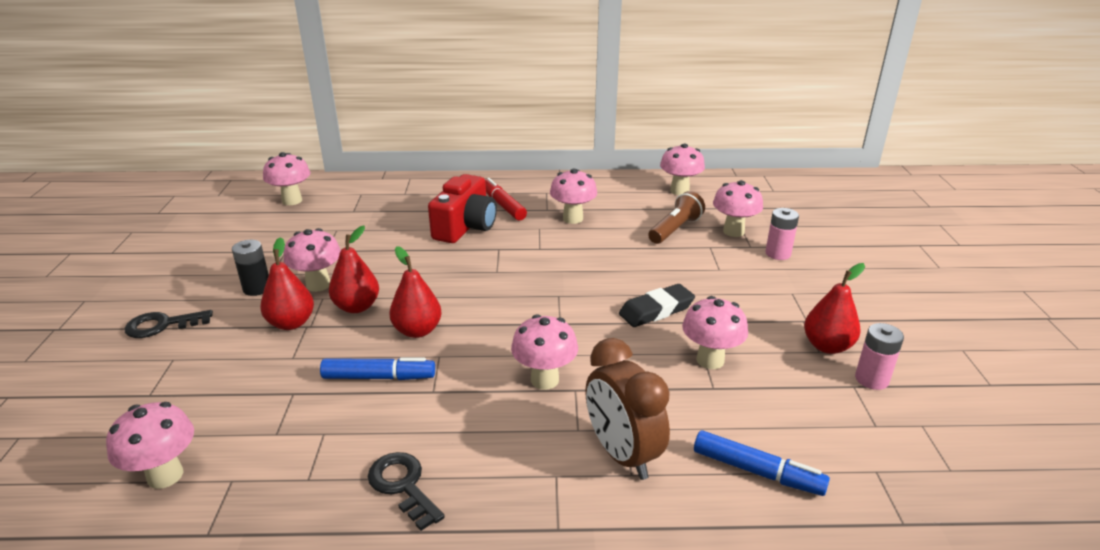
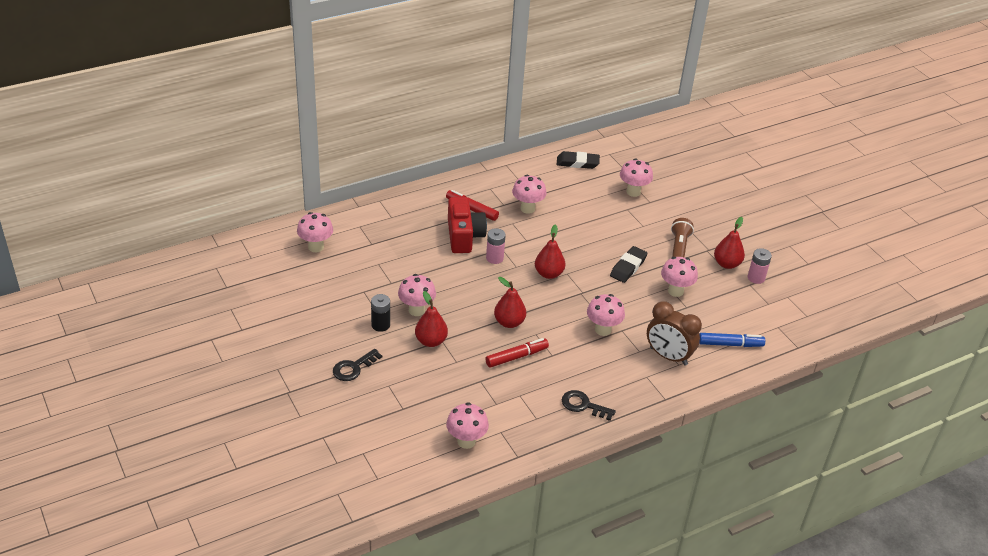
camera: 30 degrees left, 10 degrees up
blue marker [320,357,435,380] -> red marker [485,338,549,368]
red pear [329,225,379,313] -> red pear moved to [535,225,565,279]
brown flashlight [648,191,705,244] -> brown flashlight moved to [671,218,694,258]
pink mushroom [660,143,705,195] -> black eraser [557,151,600,169]
pink battery [765,208,799,260] -> pink battery moved to [486,228,506,264]

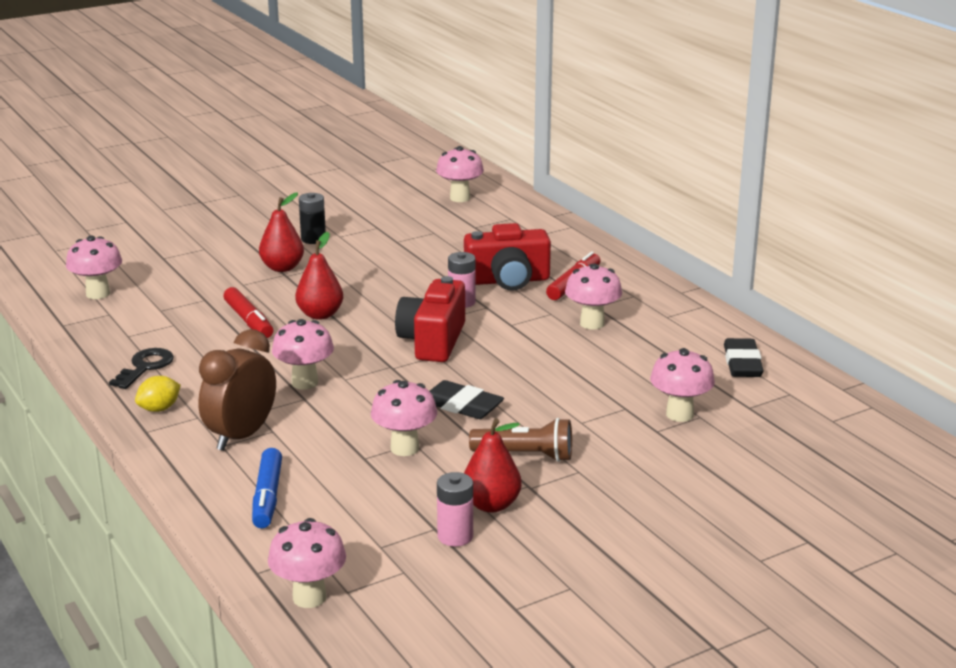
camera: 90 degrees right, 15 degrees down
black key [333,349,382,381] -> none
pink mushroom [398,274,436,316] -> pink mushroom moved to [268,518,346,608]
red pear [535,225,565,279] -> red camera [395,276,465,362]
none -> yellow lemon [135,376,181,412]

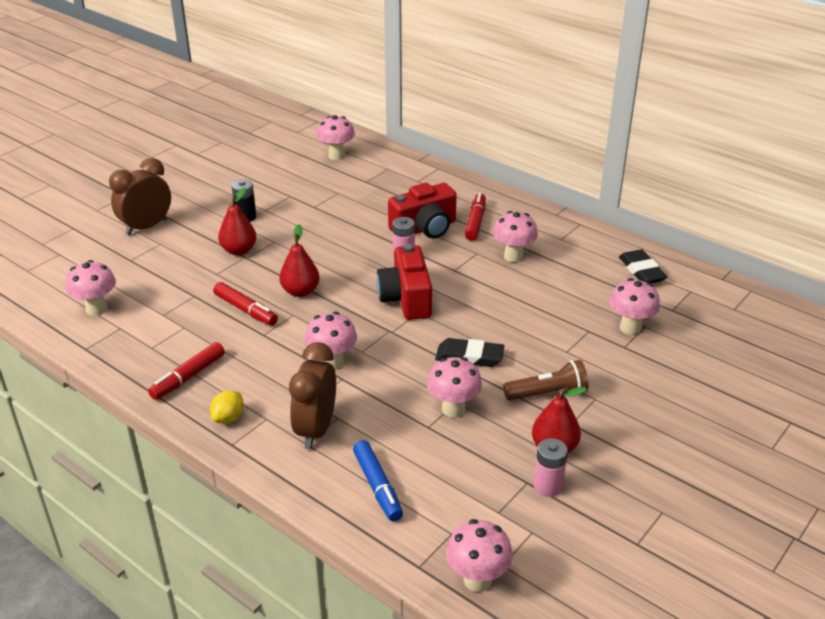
camera: 20 degrees left, 10 degrees up
black key [109,348,174,389] -> red marker [148,342,225,400]
none -> brown clock [109,158,171,236]

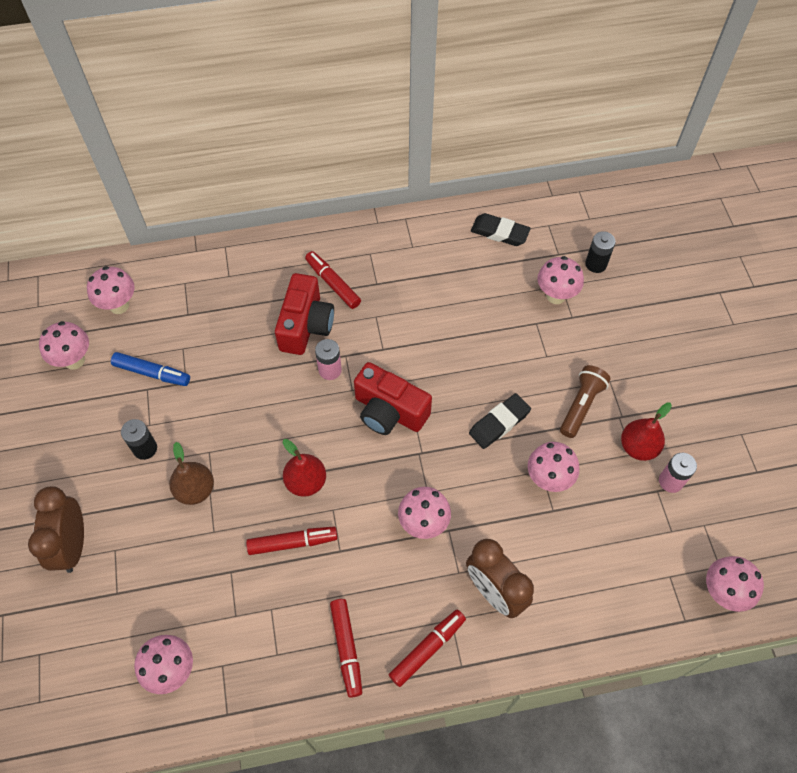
camera: 50 degrees left, 25 degrees up
yellow lemon [210,390,244,424] -> red marker [389,610,466,687]
red pear [218,188,257,256] -> brown pear [169,442,214,505]
blue marker [353,440,403,521] -> blue marker moved to [111,352,190,386]
pink mushroom [493,211,538,262] -> pink mushroom moved to [39,321,89,370]
none -> black battery [585,231,616,273]

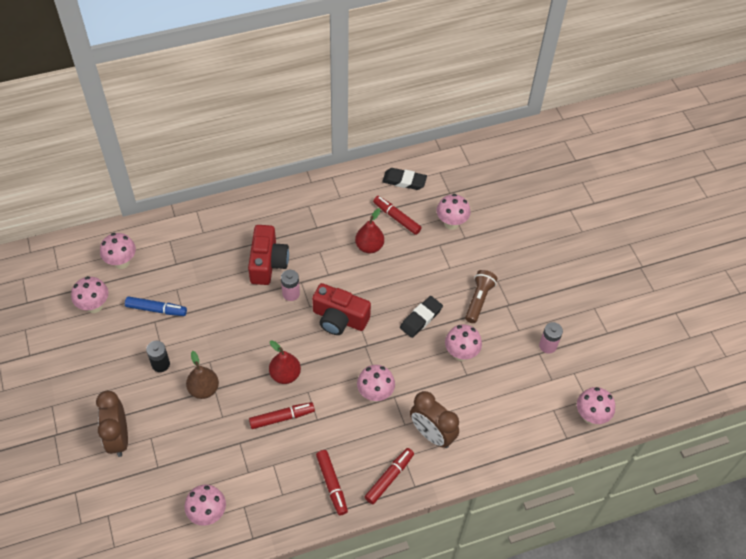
camera: 10 degrees left, 5 degrees down
red marker [305,251,361,309] -> red marker moved to [373,196,422,235]
black battery [585,231,616,273] -> none
red pear [621,402,672,461] -> red pear moved to [355,208,384,253]

